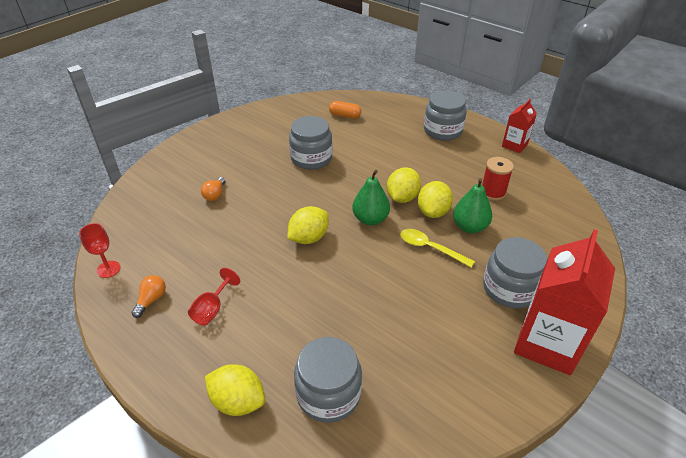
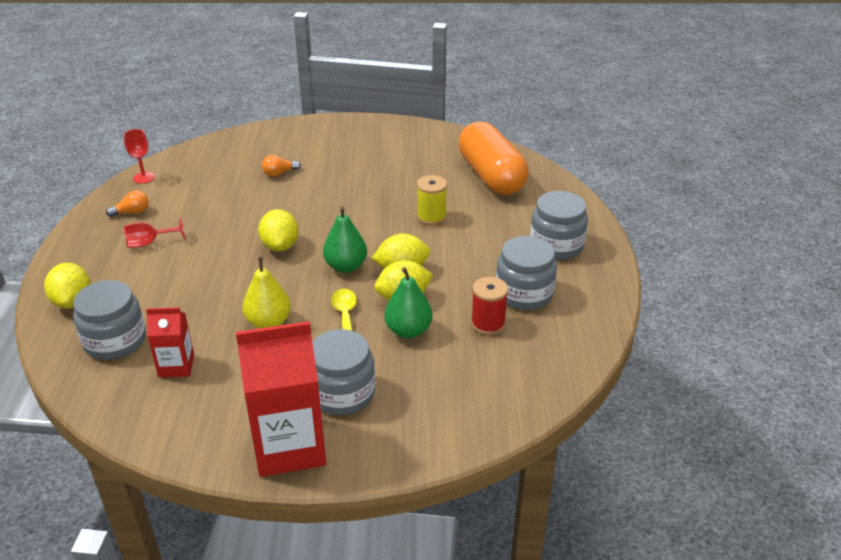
camera: 50 degrees right, 5 degrees down
yellow lemon [287,206,329,244] -> yellow lemon turned 75 degrees clockwise [258,209,299,251]
grey jar [289,116,333,170] -> grey jar moved to [496,236,557,310]
orange capsule [329,101,361,119] -> orange capsule [458,122,529,195], size x2.40
red carton [502,99,537,153] -> red carton moved to [146,307,194,378]
none -> yellow pear [242,257,291,328]
none -> yellow spool [417,175,447,225]

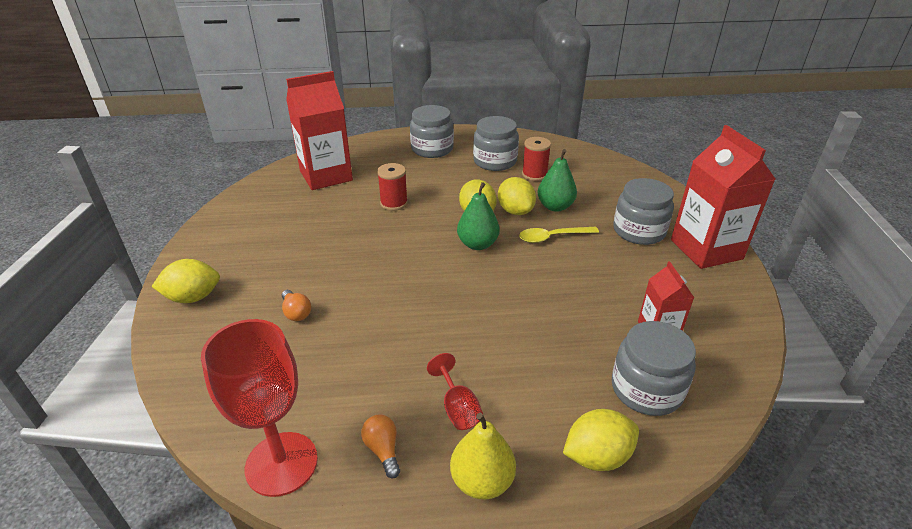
camera: 95 degrees left, 0 degrees up
red goblet [124,129,155,184] -> red goblet [201,319,318,497], size x2.05
yellow pear [242,257,291,328] -> yellow pear moved to [450,413,516,500]
yellow lemon [258,209,299,251] -> yellow lemon moved to [151,259,220,303]
yellow spool [417,175,447,225] -> red spool [377,163,408,211]
orange capsule [458,122,529,195] -> red carton [286,71,353,190]

